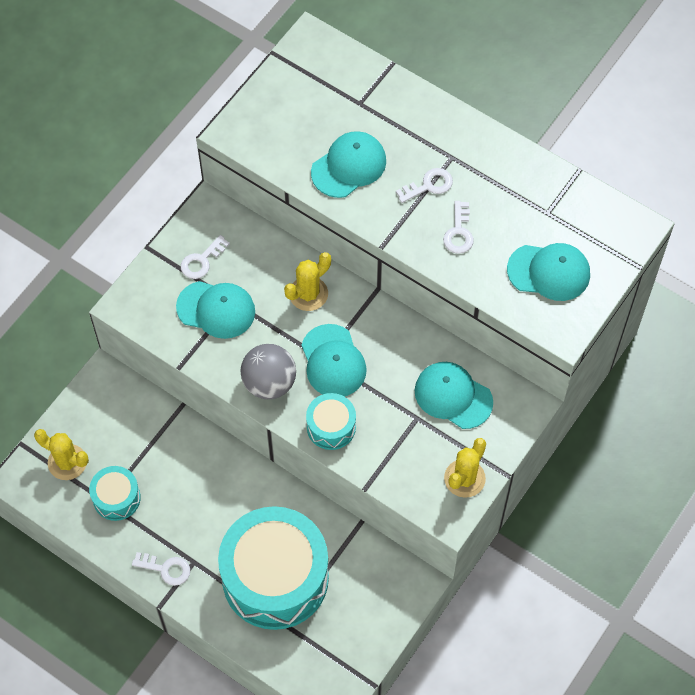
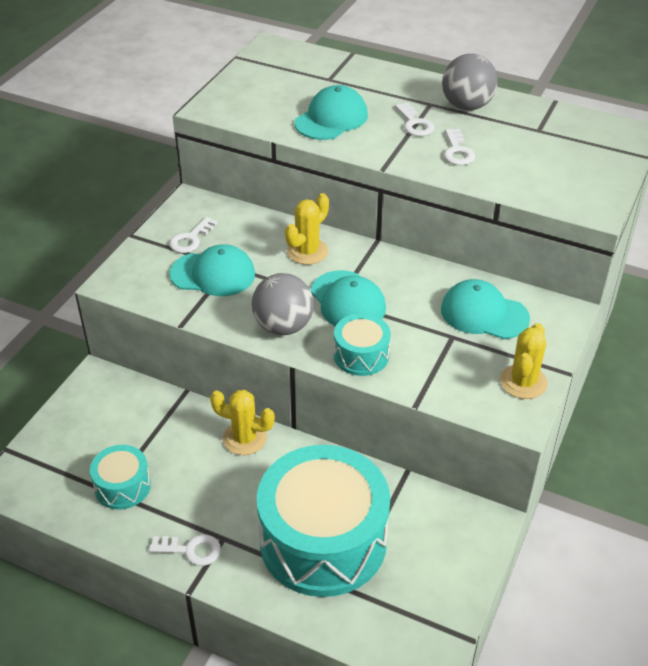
camera: 10 degrees left, 20 degrees down
yellow cactus [34,429,89,480] -> yellow cactus moved to [210,390,275,455]
white key [396,168,453,203] -> white key turned 105 degrees clockwise [395,103,435,136]
turquoise cap [507,243,590,301] -> none
none -> grey ball [442,54,498,110]

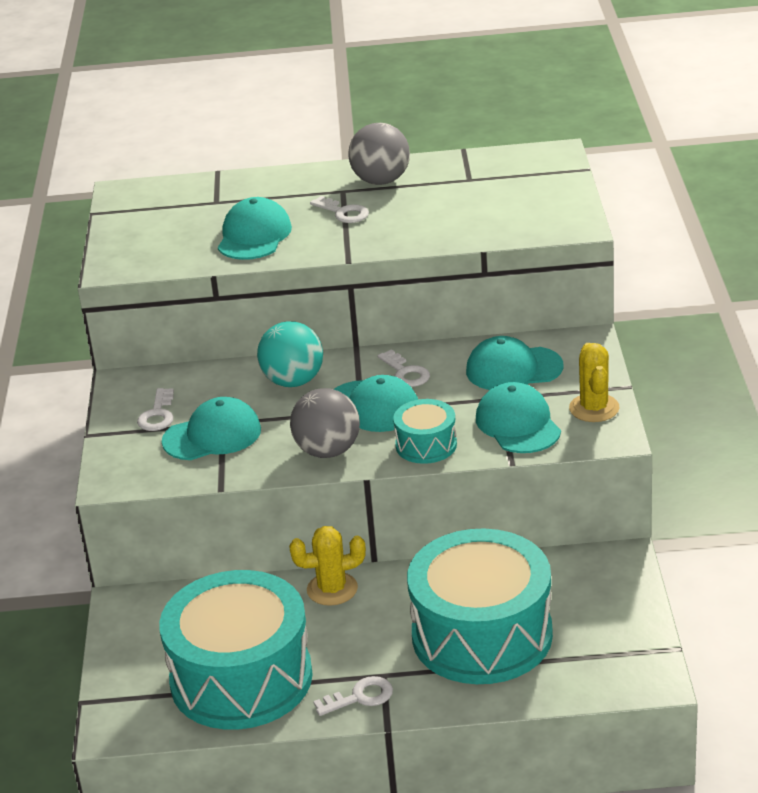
camera: 25 degrees left, 10 degrees down
turquoise drum [90,445,151,509] -> turquoise drum [159,570,312,730], size x2.19
yellow cactus [285,193,329,265] -> turquoise ball [257,321,323,387]
white key [444,129,475,165] -> white key moved to [378,349,430,387]
none -> turquoise cap [476,382,561,453]

